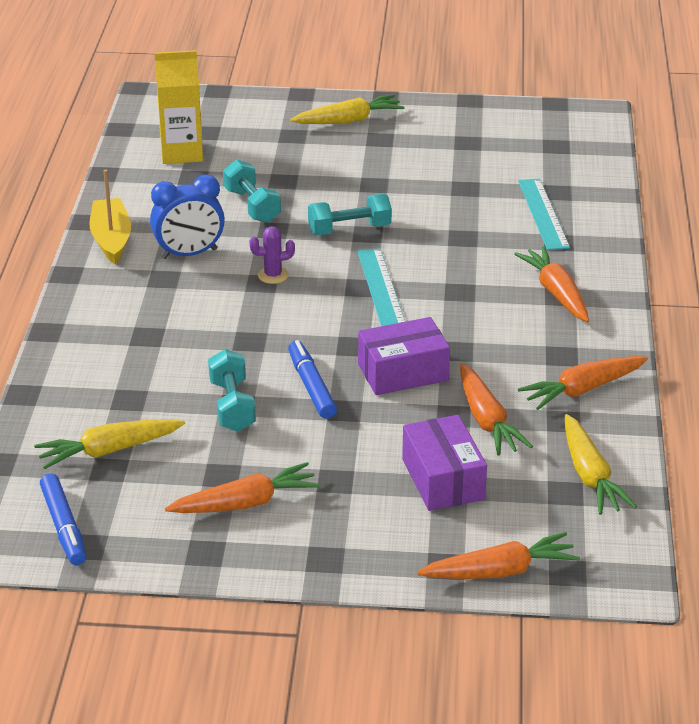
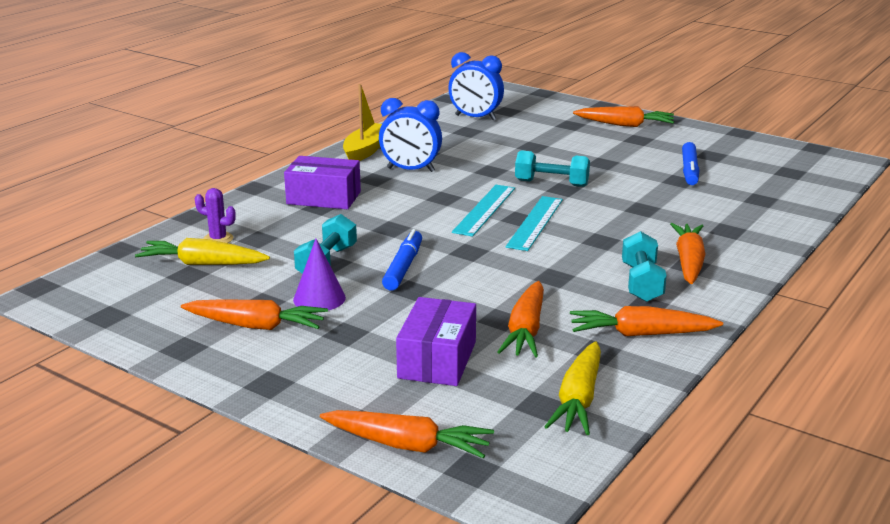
camera: 30 degrees right, 10 degrees down
blue marker [40,473,87,565] -> blue marker moved to [682,142,699,185]
yellow carton [155,50,203,164] -> blue clock [448,52,504,120]
turquoise dumbbell [223,159,281,223] -> turquoise dumbbell moved to [622,231,667,302]
purple cactus [249,226,295,284] -> purple cactus moved to [195,188,236,243]
yellow carrot [290,94,405,124] -> orange carrot [573,106,674,127]
purple box [358,317,450,395] -> purple box moved to [284,156,361,209]
turquoise ruler [518,179,570,250] -> turquoise ruler moved to [452,185,515,237]
none -> purple cone [293,239,346,310]

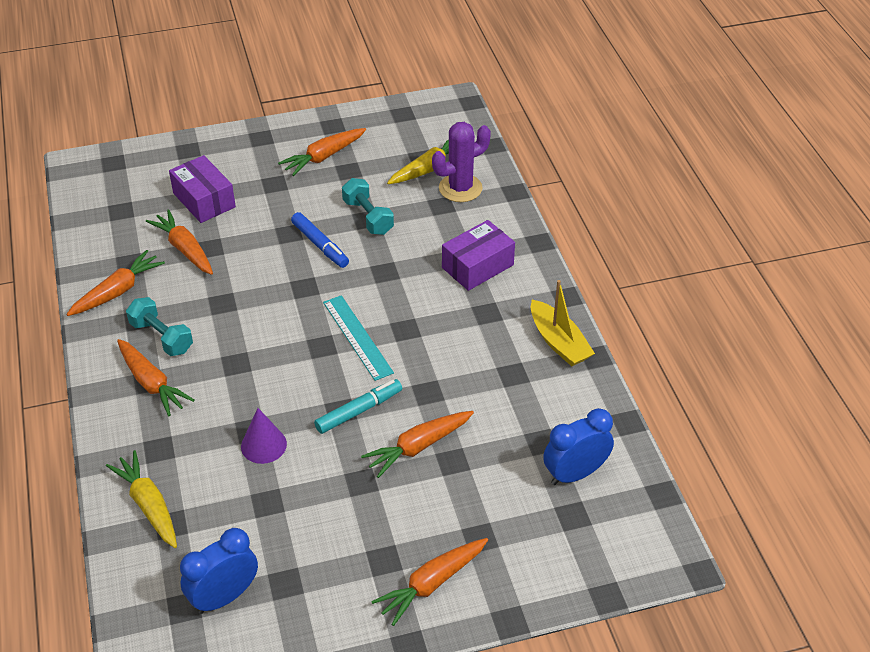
camera: 130 degrees right, 20 degrees up
purple cactus [195,188,236,243] -> purple cactus [432,122,491,202], size x1.82
purple cone [293,239,346,310] -> purple cone moved to [241,408,287,464]
orange carrot [320,410,494,458] -> orange carrot moved to [361,411,474,478]
blue clock [379,98,442,172] -> blue clock moved to [180,528,258,614]
turquoise ruler [506,196,563,251] -> none
turquoise dumbbell [515,150,590,187] -> turquoise marker [314,379,402,434]
yellow carrot [544,341,601,435] -> yellow carrot moved to [106,450,177,548]
blue marker [682,142,699,185] -> none

